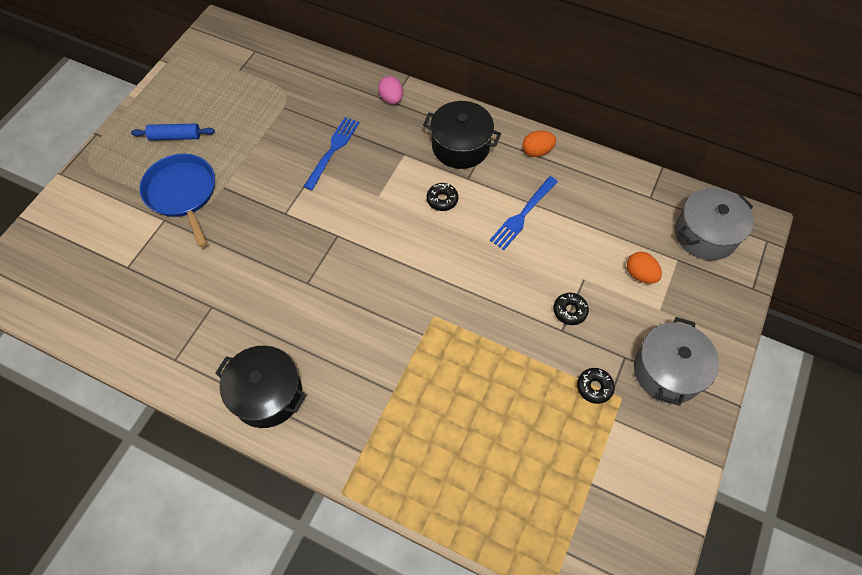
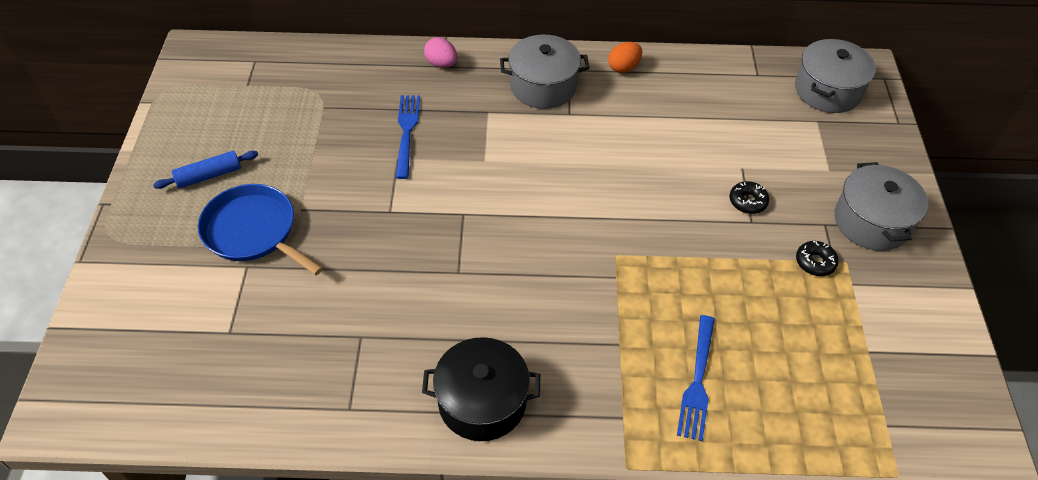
camera: 25 degrees left, 10 degrees down
black pot [423,101,501,169] -> grey pot [500,35,589,109]
black donut [427,183,458,211] -> none
blue fork [490,176,558,250] -> blue fork moved to [677,315,715,441]
orange egg [627,252,662,284] -> none

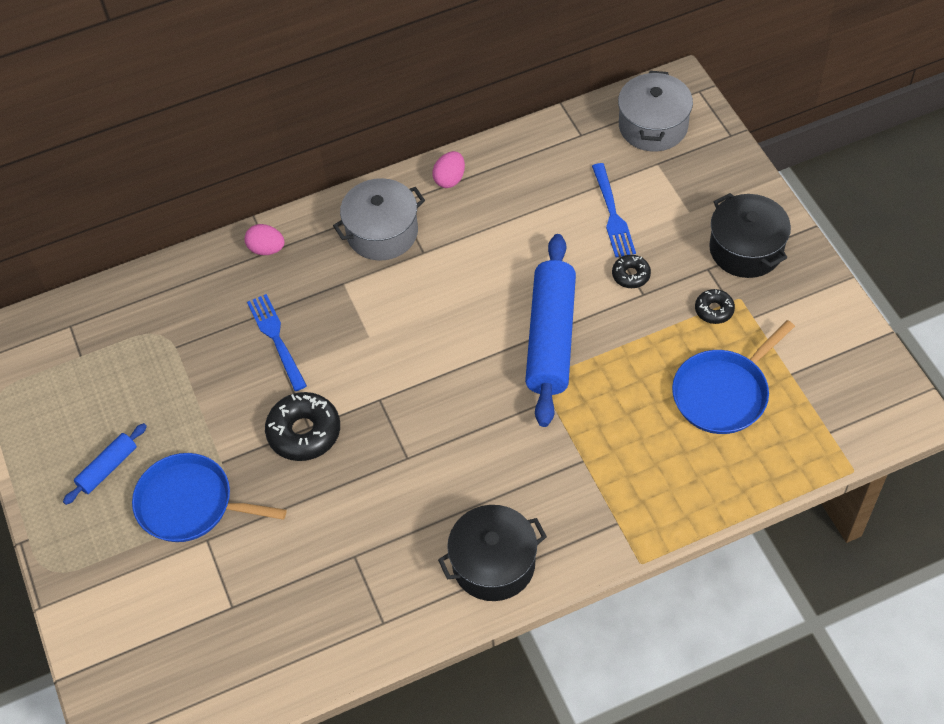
camera: 20 degrees left, 5 degrees up
orange egg [608,42,642,73] -> pink egg [432,151,465,188]
blue fork [677,315,715,441] -> blue fork moved to [592,163,636,258]
grey pot [835,162,928,251] -> black pot [709,193,791,278]
none -> black donut [265,392,340,461]
none -> blue rolling pin [525,234,576,427]
none -> blue pan [672,320,795,434]

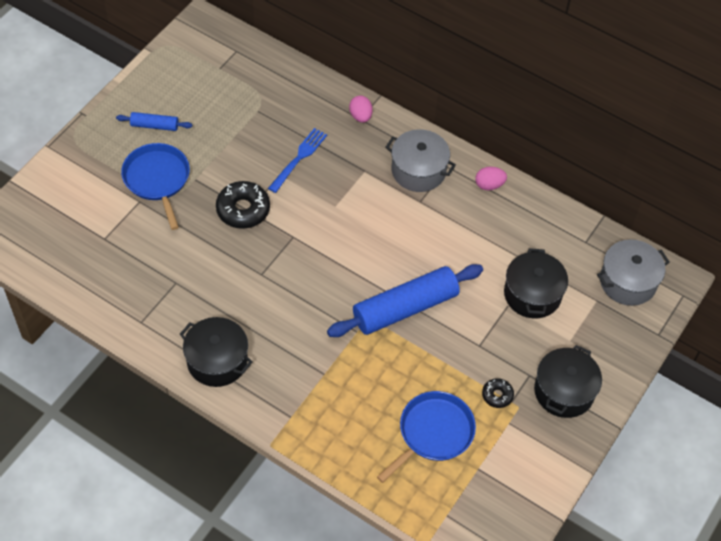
camera: 50 degrees right, 0 degrees up
blue fork [592,163,636,258] -> black pot [504,248,568,318]
black donut [612,255,651,288] -> none
blue pan [672,320,795,434] -> blue pan turned 120 degrees clockwise [377,391,476,483]

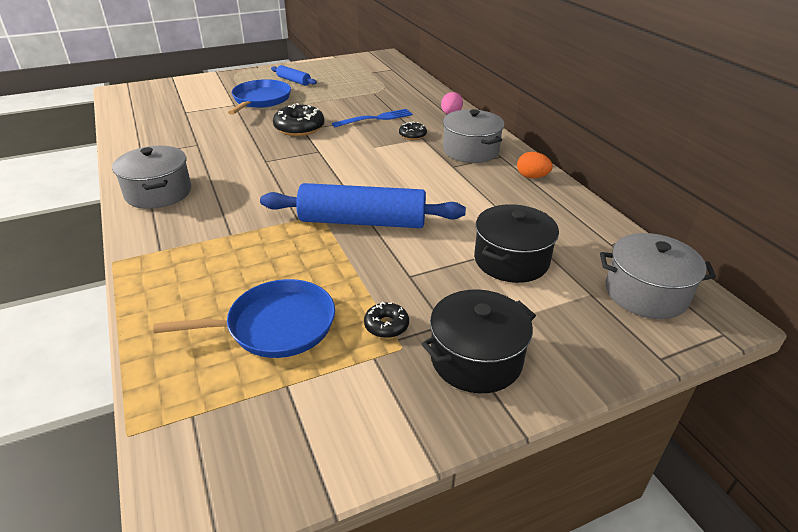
camera: 35 degrees right, 20 degrees down
black pot [180,317,253,387] -> grey pot [112,146,191,209]
pink egg [475,167,507,190] -> orange egg [517,152,553,178]
none -> black donut [399,121,427,140]

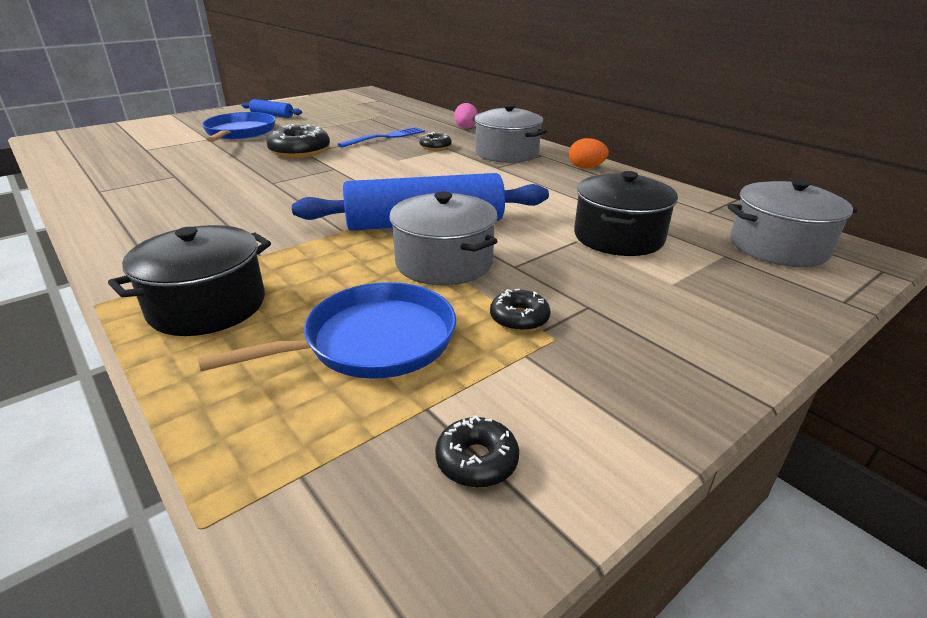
camera: 15 degrees left, 5 degrees down
grey pot [112,146,191,209] -> grey pot moved to [389,191,498,286]
black pot [421,289,536,393] -> black pot moved to [108,225,271,336]
none -> black donut [435,415,519,488]

